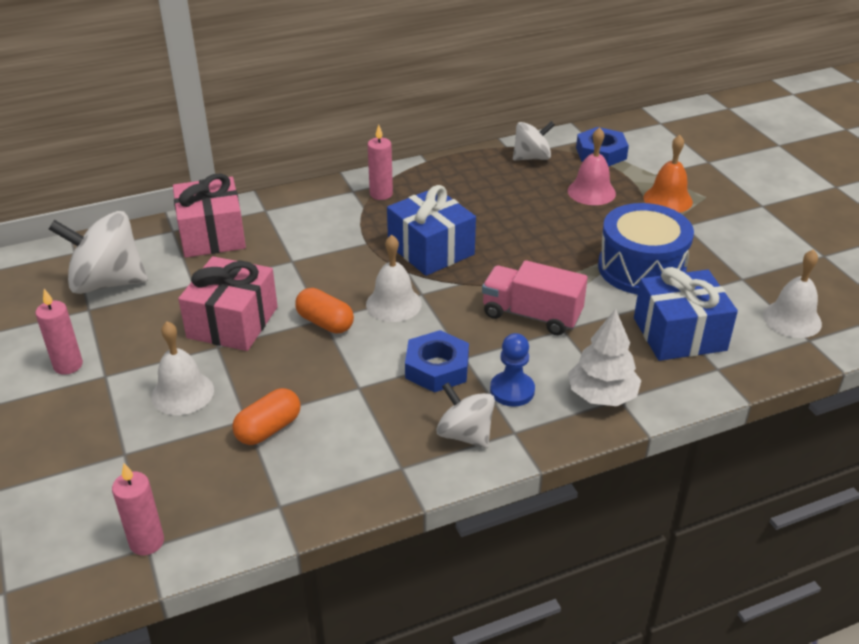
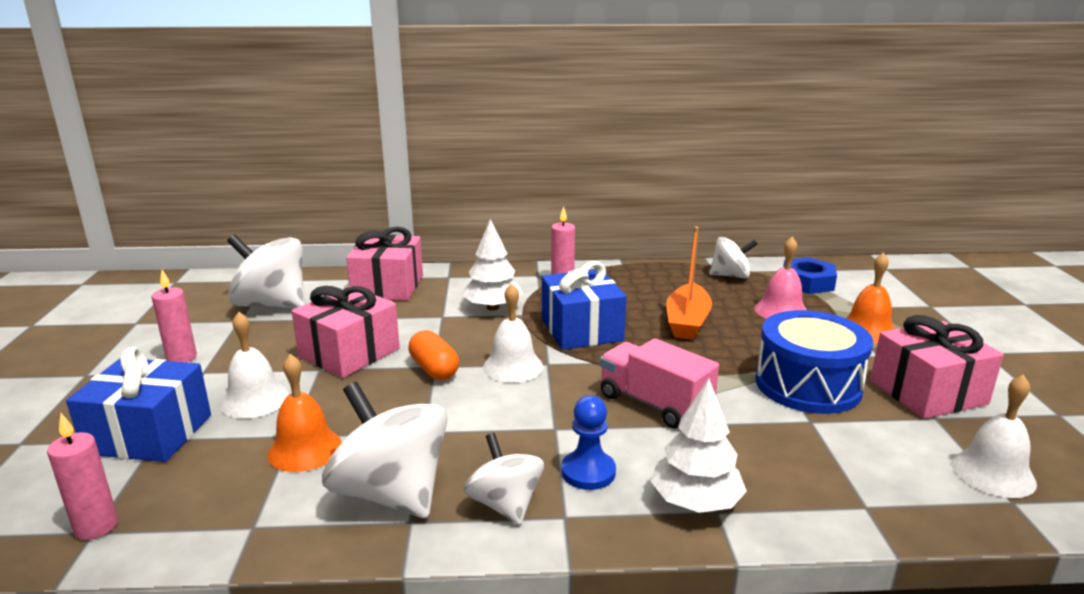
camera: 20 degrees right, 15 degrees down
orange capsule [232,388,301,445] -> orange bell [267,354,342,472]
blue nut [405,330,469,392] -> none
blue gift [634,267,738,361] -> blue gift moved to [66,347,211,462]
none -> white spinning top [322,382,448,518]
none -> white tree [462,219,523,311]
none -> orange boat [666,227,712,340]
none -> pink gift [870,315,1004,419]

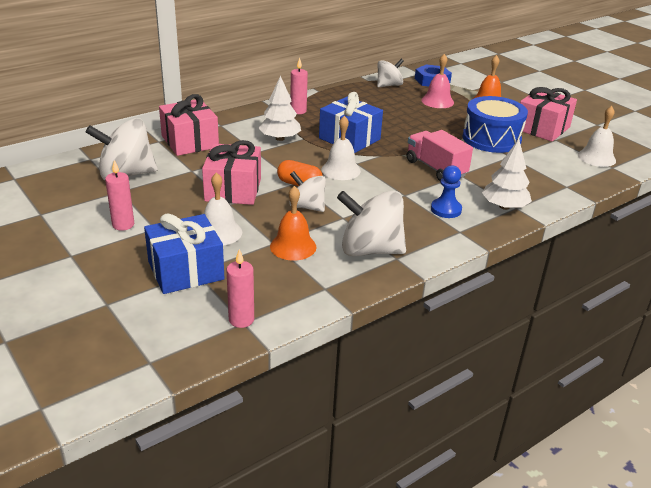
camera: 35 degrees left, 10 degrees up
white spinning top [463,433,544,525] -> white spinning top moved to [289,171,326,212]
pink truck [600,338,719,429] -> pink truck turned 45 degrees clockwise [407,130,473,181]
orange boat [666,227,712,340] -> none

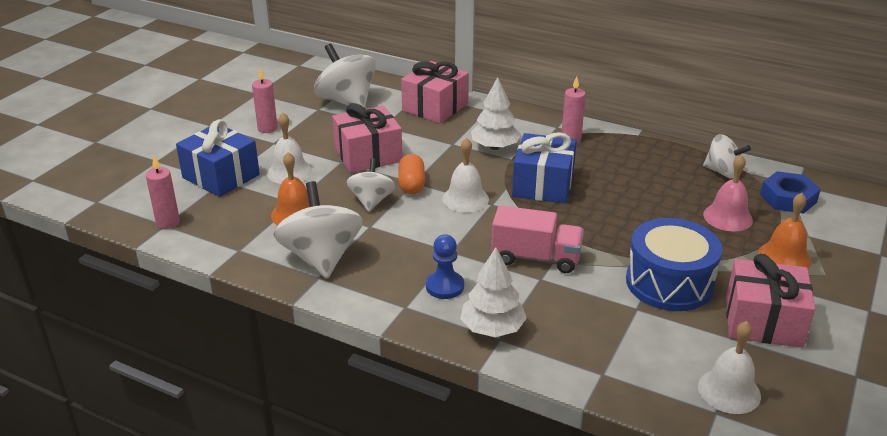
camera: 65 degrees right, 0 degrees up
pink truck [407,130,473,181] -> pink truck turned 75 degrees clockwise [491,205,584,273]

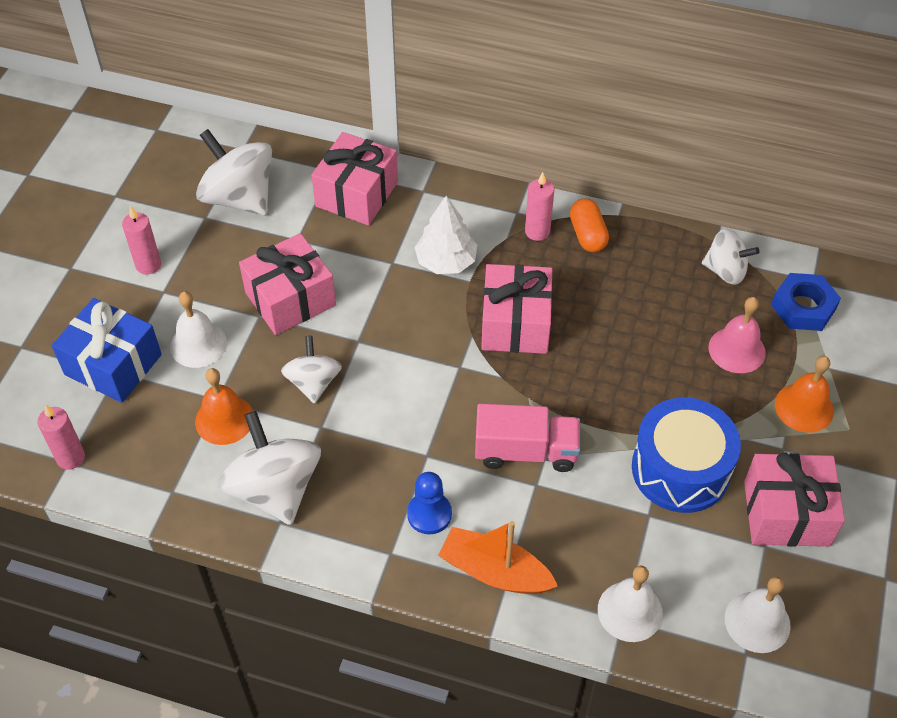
camera: 10 degrees left, 20 degrees up
orange capsule [399,154,425,194] -> orange capsule moved to [570,198,609,253]
white bell [442,138,489,212] -> white bell moved to [598,565,663,642]
white tree [460,247,527,337] -> orange boat [438,521,558,594]
blue gift [512,132,577,204] -> pink gift [481,264,553,354]

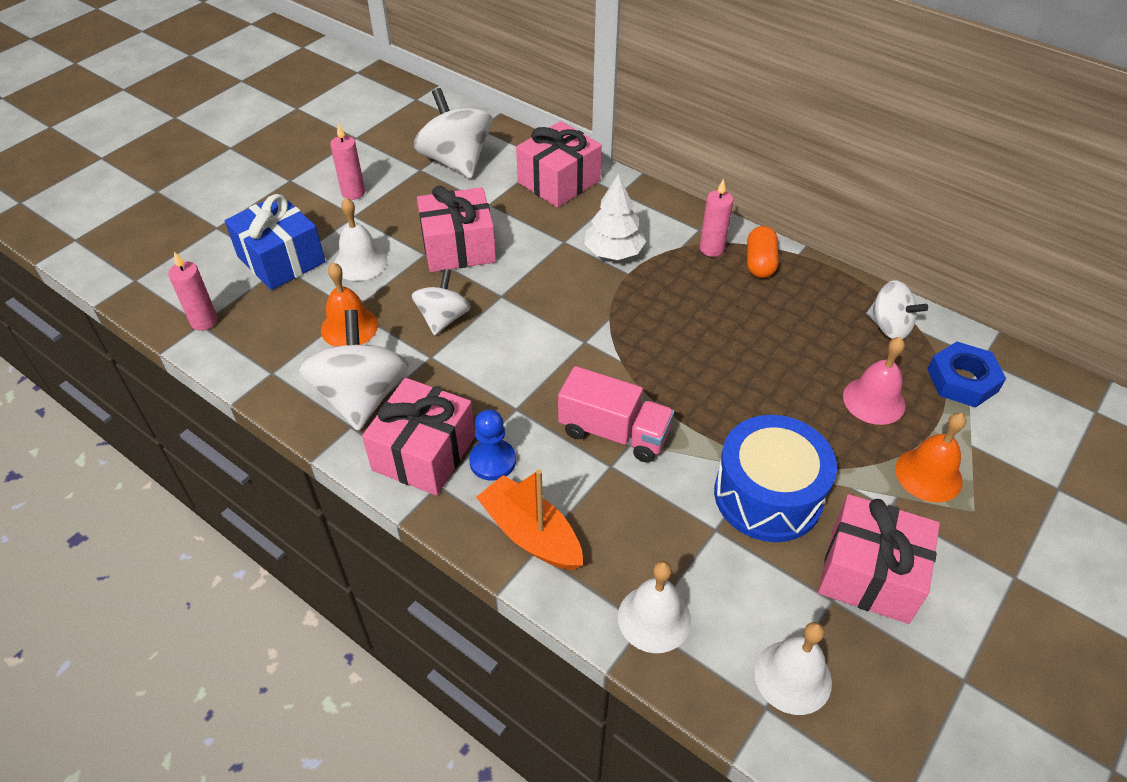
camera: 20 degrees right, 5 degrees down
pink gift [481,264,553,354] -> pink gift moved to [362,378,475,496]

